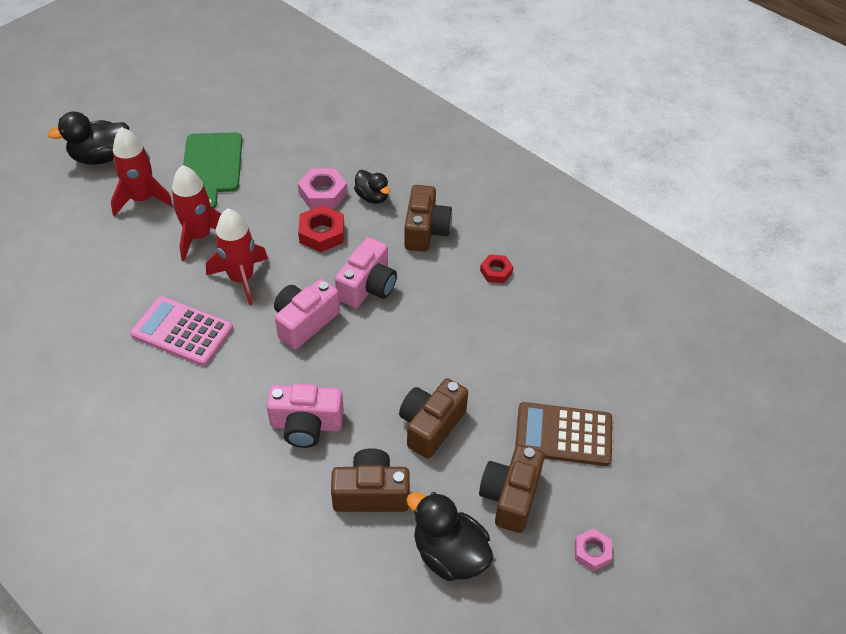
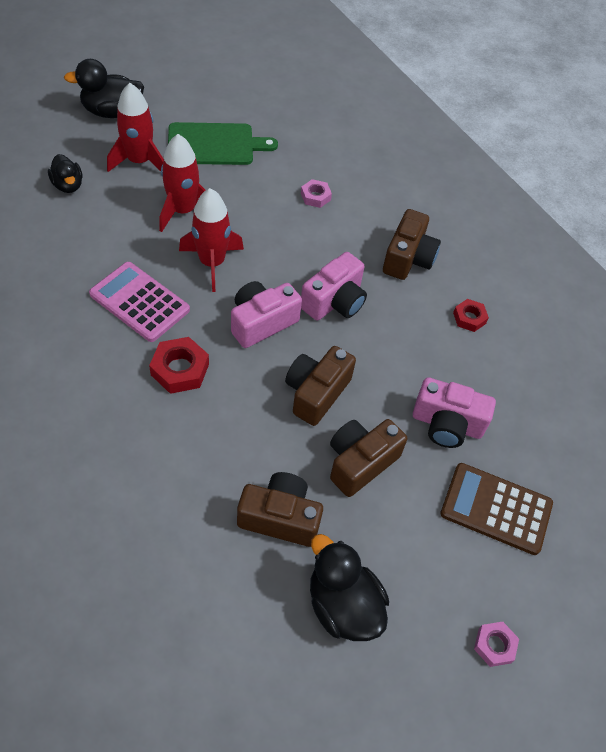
camera: 10 degrees right, 5 degrees up
green cutting board [183,132,242,209] -> green cutting board turned 105 degrees counterclockwise [168,122,278,165]
pink camera [266,384,344,448] -> pink camera moved to [413,377,496,448]
pink nut [298,168,348,209] -> pink nut [301,179,332,208], size x0.63
red nut [298,205,344,252] -> red nut moved to [149,337,209,394]
black duck [354,170,390,204] -> black duck moved to [48,154,82,193]
brown camera [479,445,545,533] -> brown camera moved to [285,346,356,426]

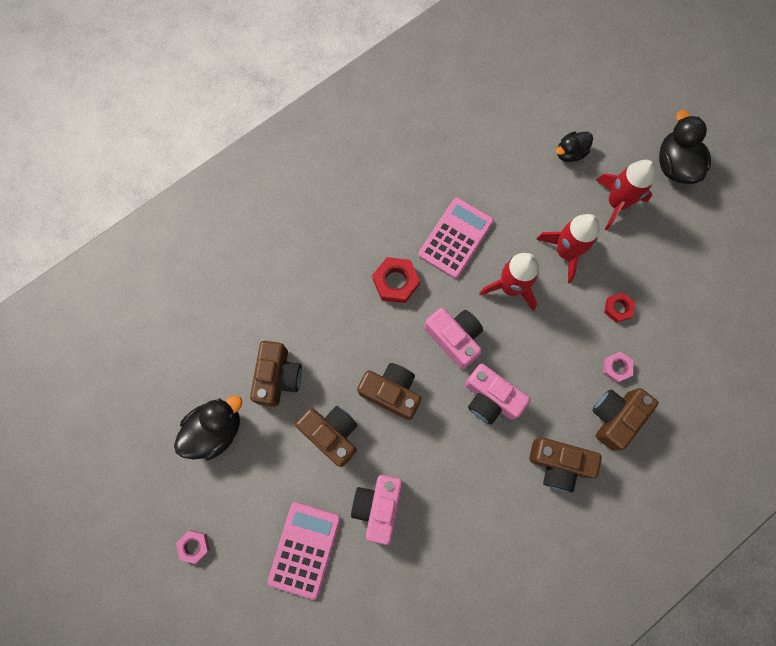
camera: 90 degrees right, 20 degrees up
green cutting board [168,122,278,165] -> none
brown calculator [440,463,553,555] -> pink calculator [267,502,341,600]
red nut [453,299,489,332] -> red nut moved to [604,292,635,323]
none -> brown camera [592,388,658,451]

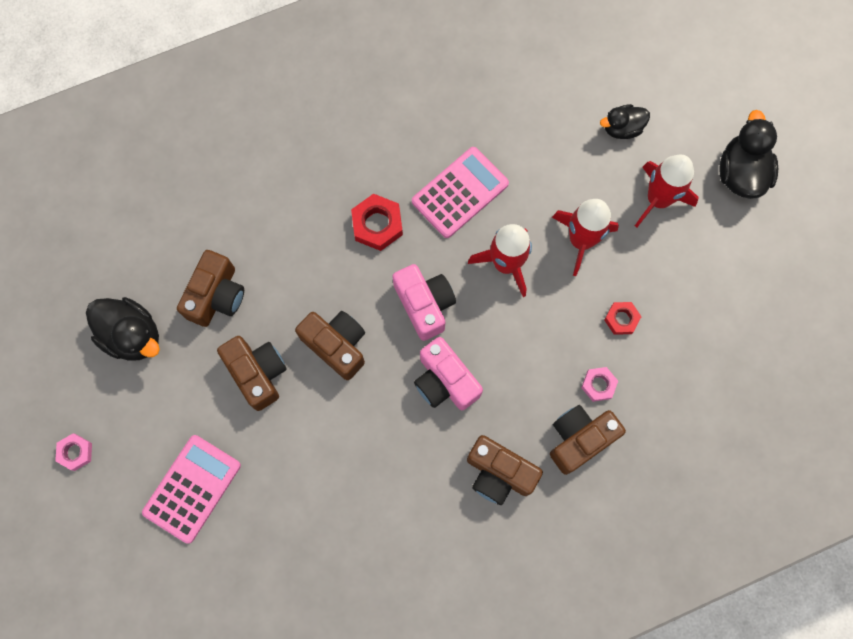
camera: 15 degrees right, 0 degrees up
black duck [174,396,242,461] -> black duck turned 60 degrees clockwise [86,297,160,361]
pink camera [351,475,403,545] -> none

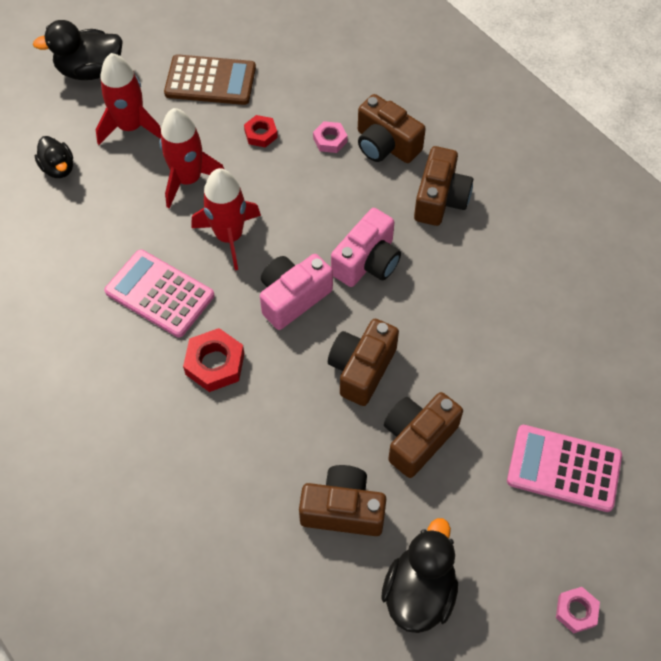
camera: 105 degrees left, 15 degrees down
none -> brown calculator [164,54,256,105]

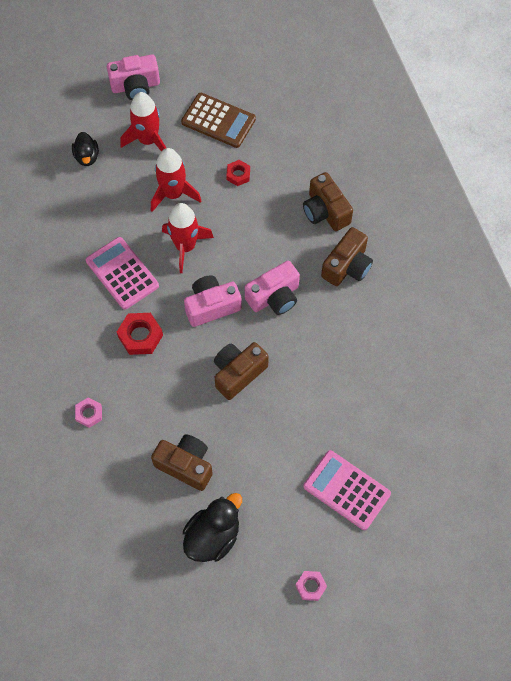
camera: 20 degrees right, 5 degrees up
black duck [33,20,123,80] -> pink camera [107,54,160,100]
pink nut [313,121,348,153] -> pink nut moved to [75,398,102,428]
brown camera [384,392,463,478] -> none

